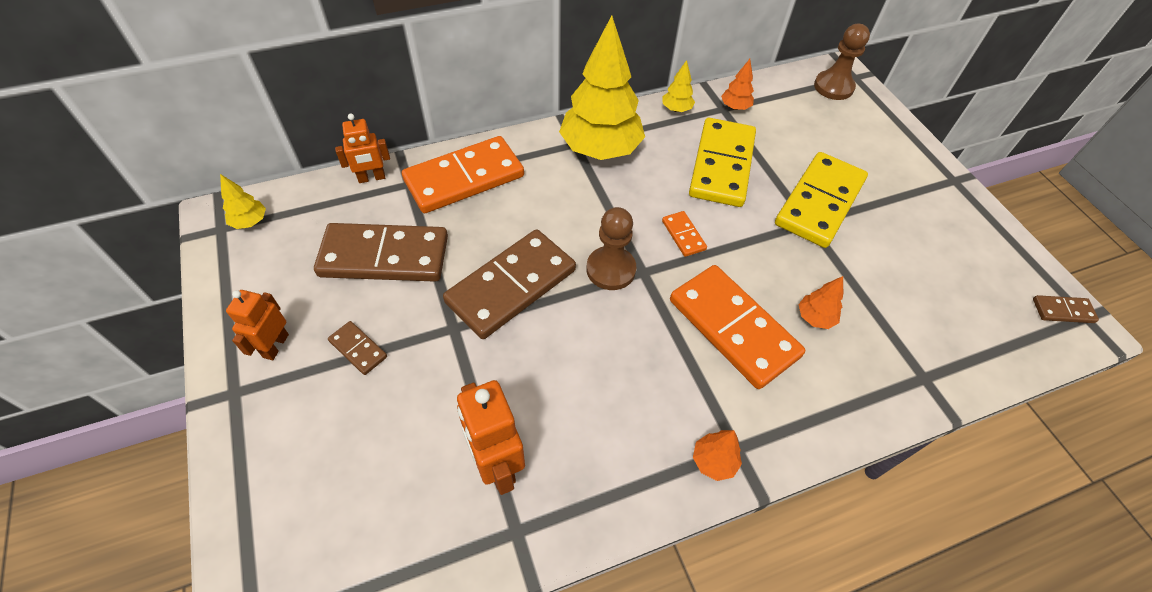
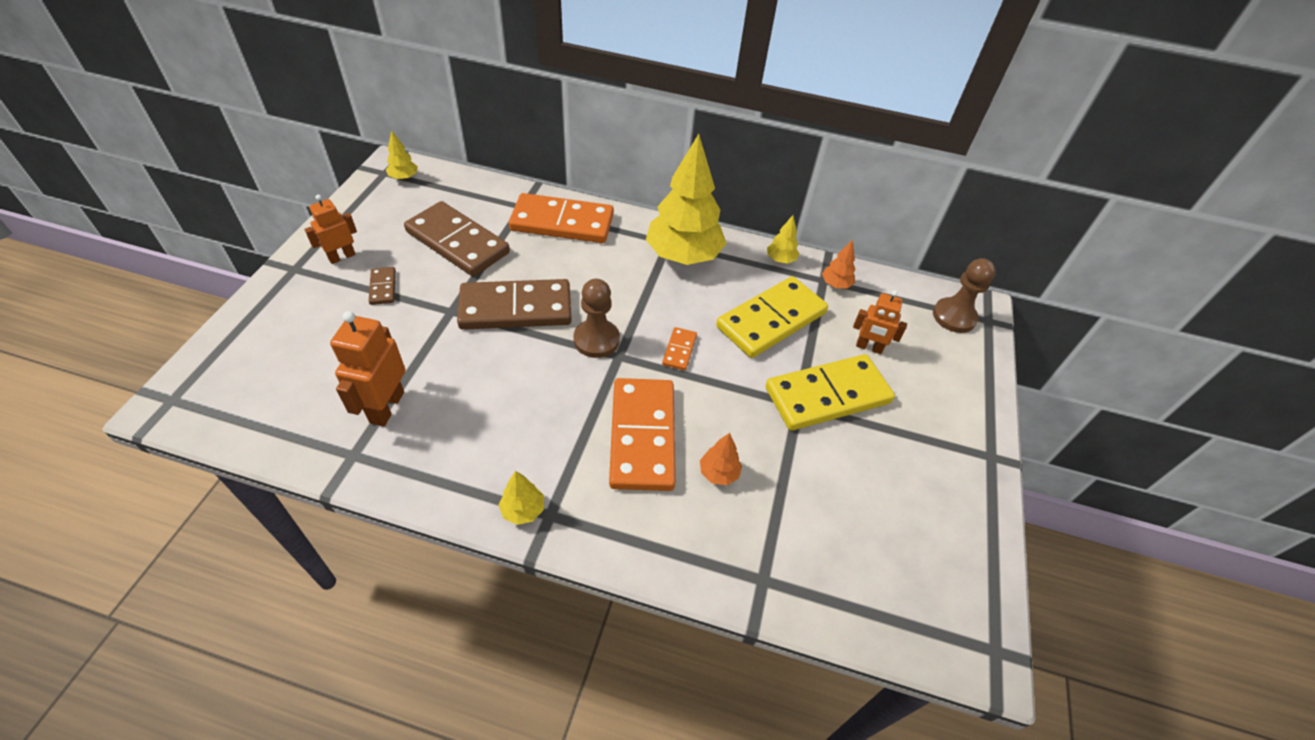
camera: 35 degrees right, 5 degrees down
orange robot [335,114,390,183] -> orange robot moved to [853,290,907,354]
orange tree [693,430,742,481] -> yellow tree [499,471,544,525]
brown domino [1033,295,1099,323] -> none

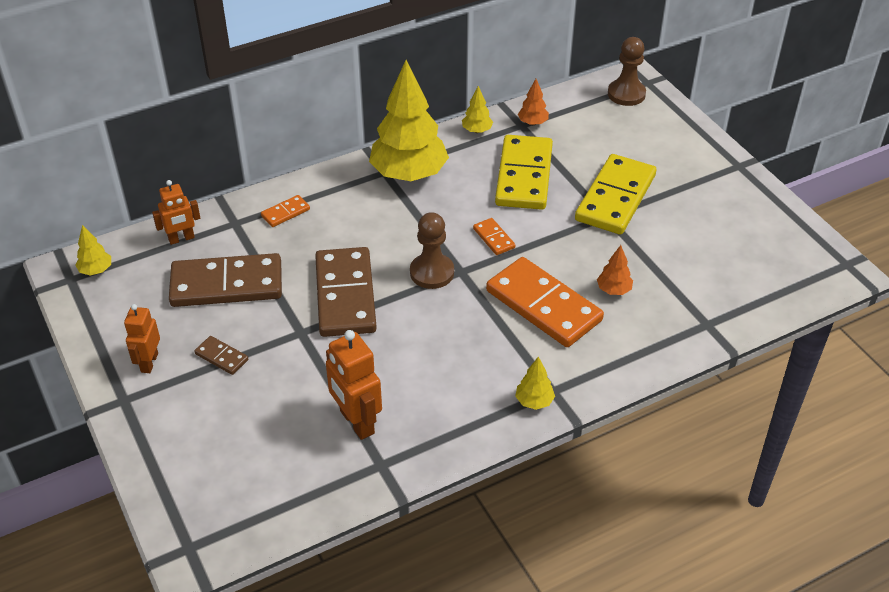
camera: 40 degrees left, 5 degrees down
brown domino [457,279,572,330] -> brown domino turned 45 degrees counterclockwise [315,247,377,337]
orange domino [509,193,614,243] -> orange domino [261,195,310,227], size x0.44
orange robot [853,290,907,354] -> orange robot moved to [152,180,200,245]

